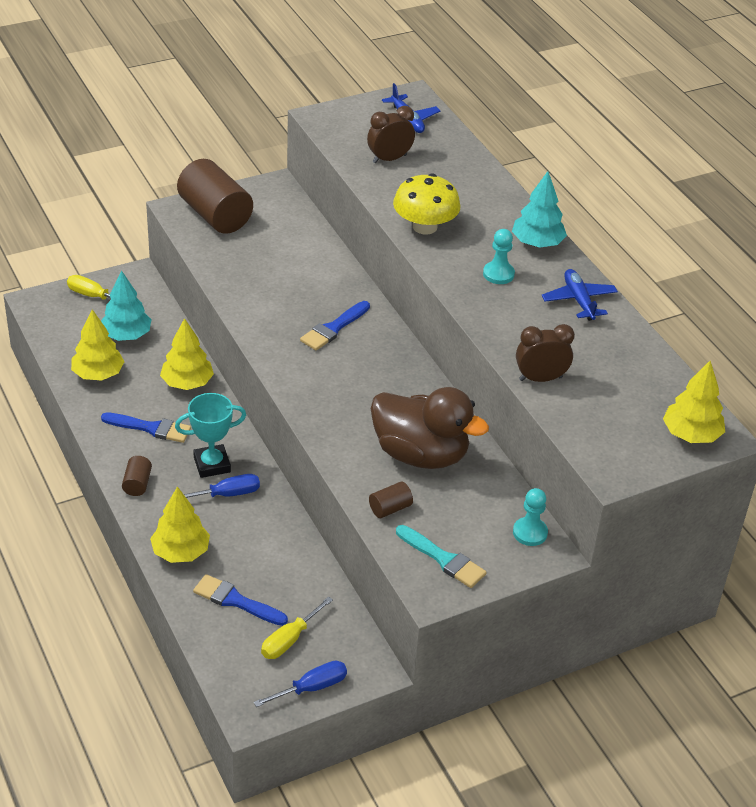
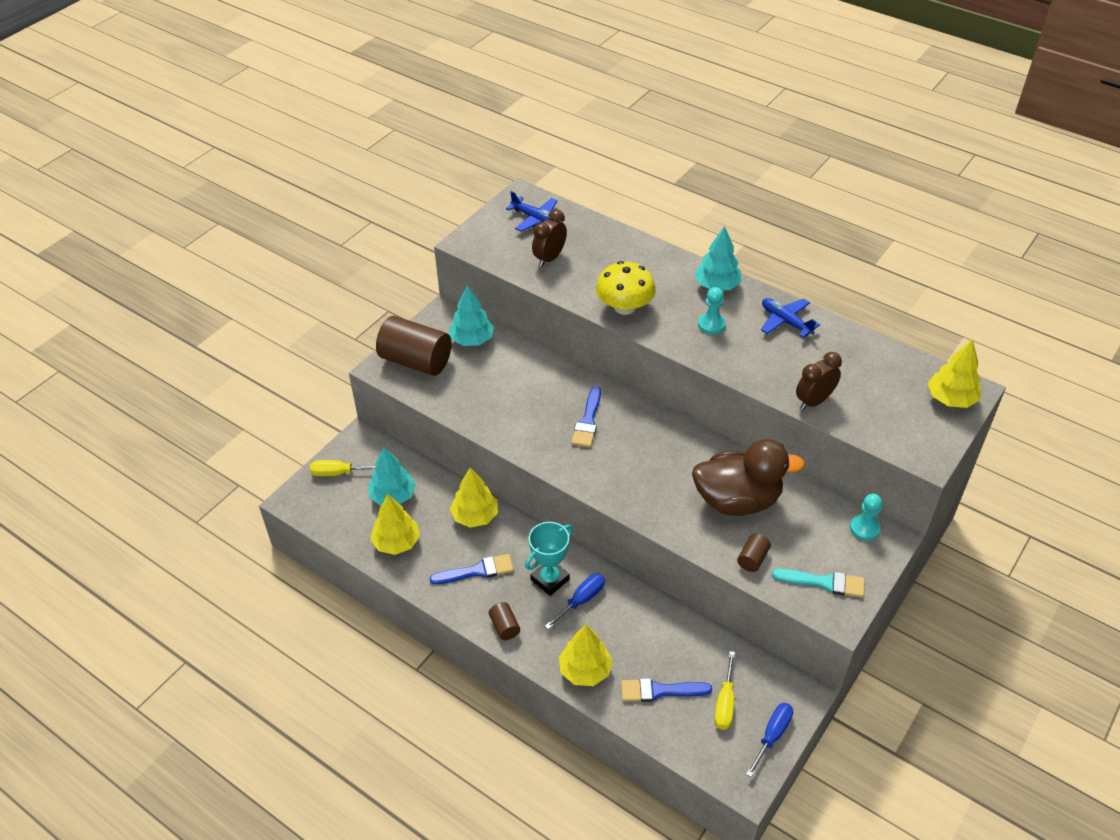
camera: 25 degrees left, 5 degrees up
none -> turquoise tree [449,285,494,346]

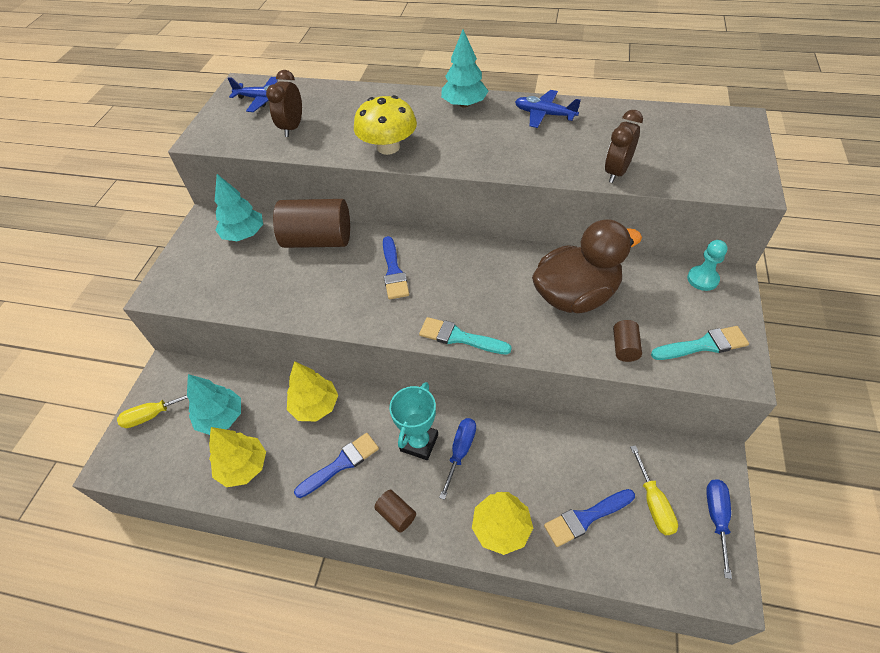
camera: 20 degrees left, 5 degrees up
brown cylinder [376,316,452,376] -> brown cylinder moved to [273,199,350,248]
turquoise pawn [698,287,726,334] -> none
yellow tree [928,339,981,408] -> none
none -> turquoise brush [419,317,512,354]

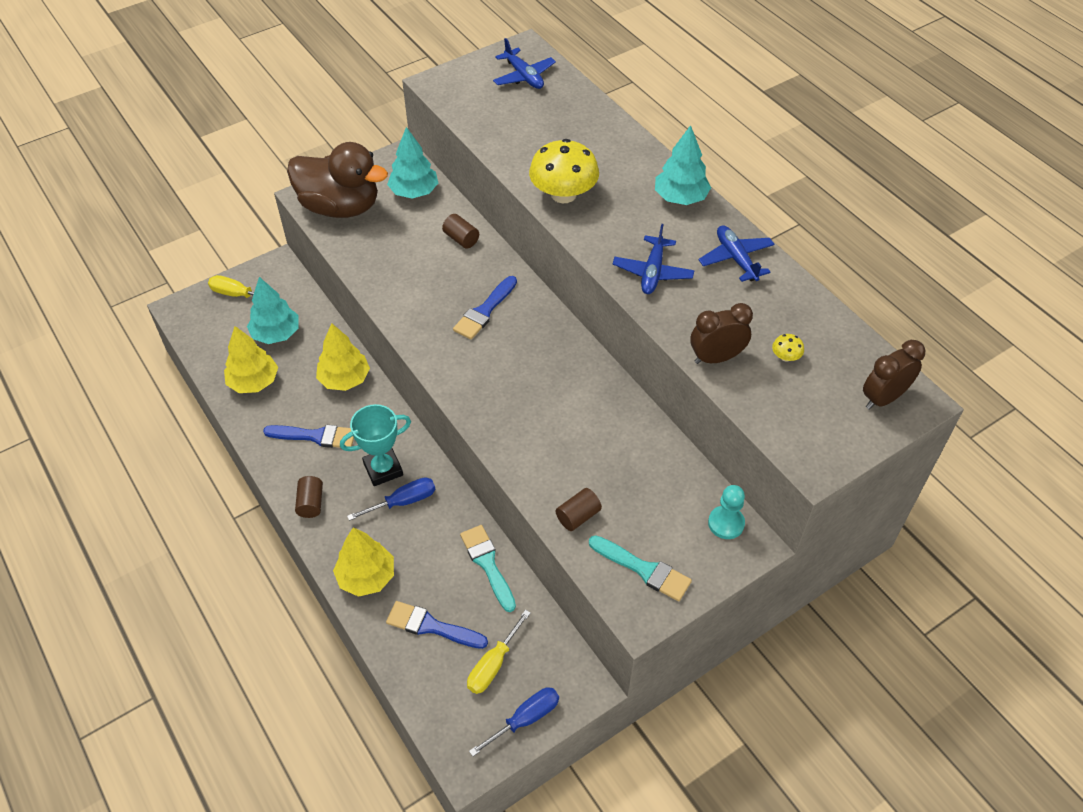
camera: 40 degrees right, 0 degrees up
brown clock [266,70,302,137] -> brown clock moved to [863,340,925,410]
brown cylinder [273,199,350,248] -> brown cylinder [442,214,479,249], size x0.45
turquoise brush [419,317,512,354] -> turquoise brush moved to [460,525,516,612]
brown duck [532,219,642,313] -> brown duck moved to [287,142,388,218]
none -> blue plane [613,224,695,294]
none -> yellow mushroom [772,334,804,362]

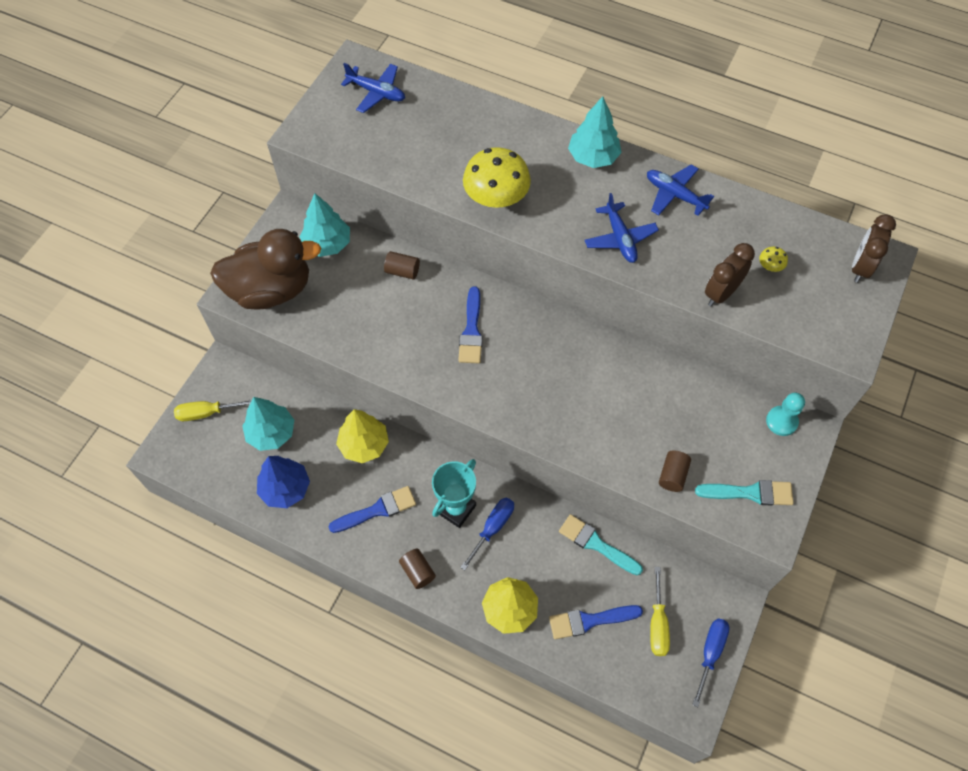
camera: 30 degrees left, 10 degrees up
yellow tree [224,326,278,393] -> blue tree [257,456,310,508]

